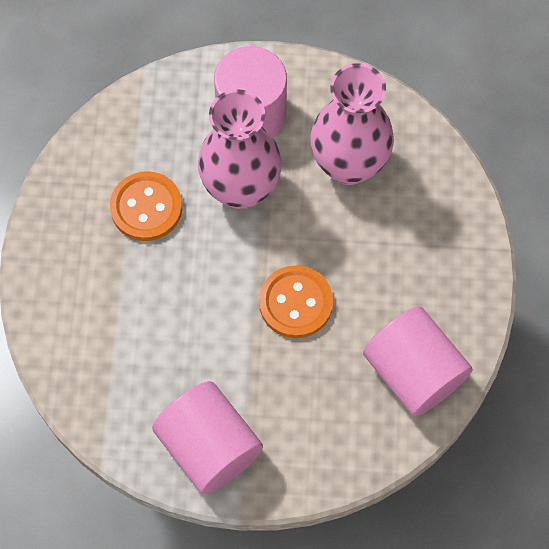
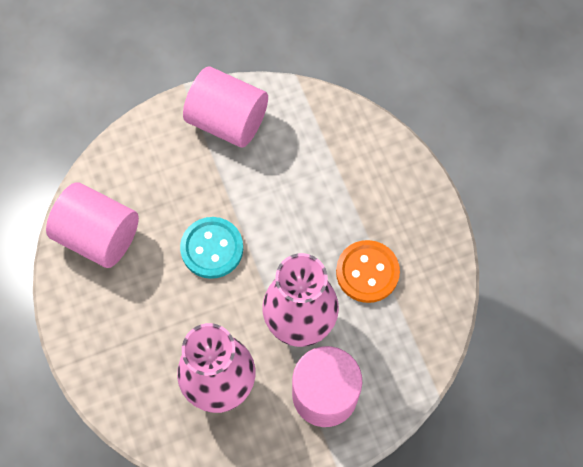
camera: 155 degrees right, 0 degrees up
orange button [259,265,333,338] -> turquoise button [180,217,243,279]

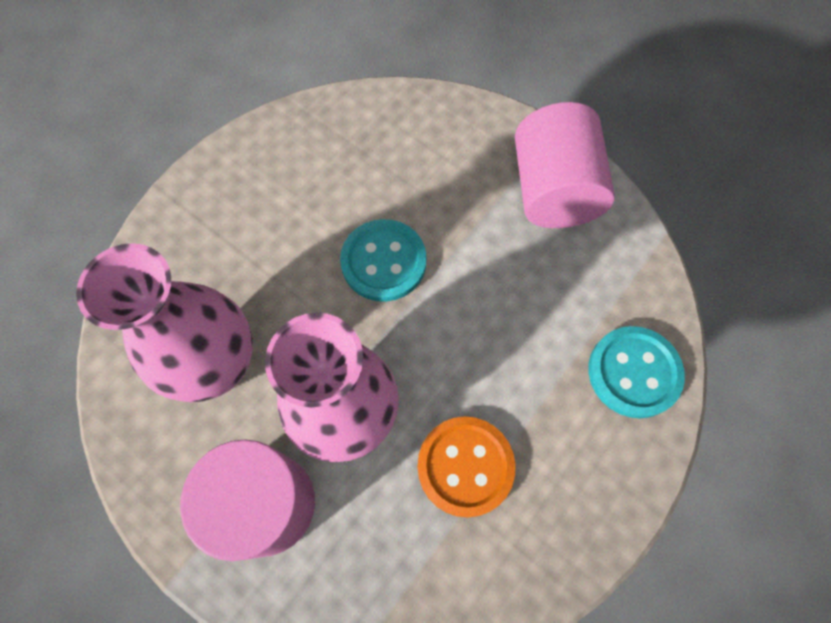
camera: 60 degrees right, 0 degrees up
pink cylinder [46,182,139,268] -> none
none -> turquoise button [588,326,685,418]

